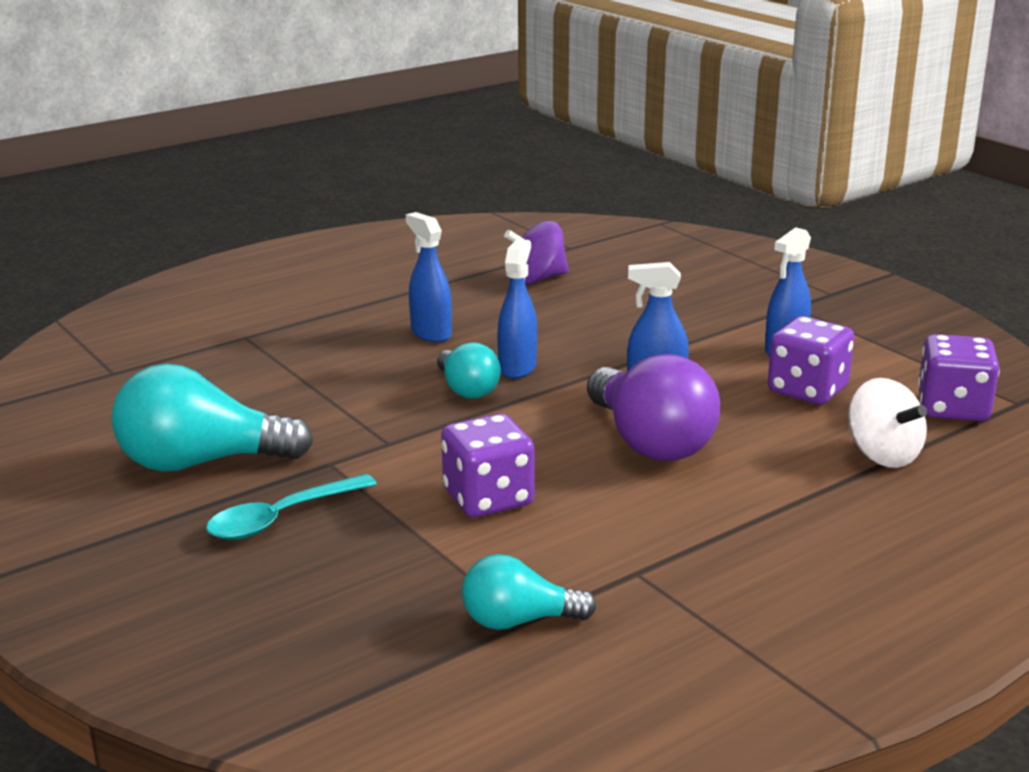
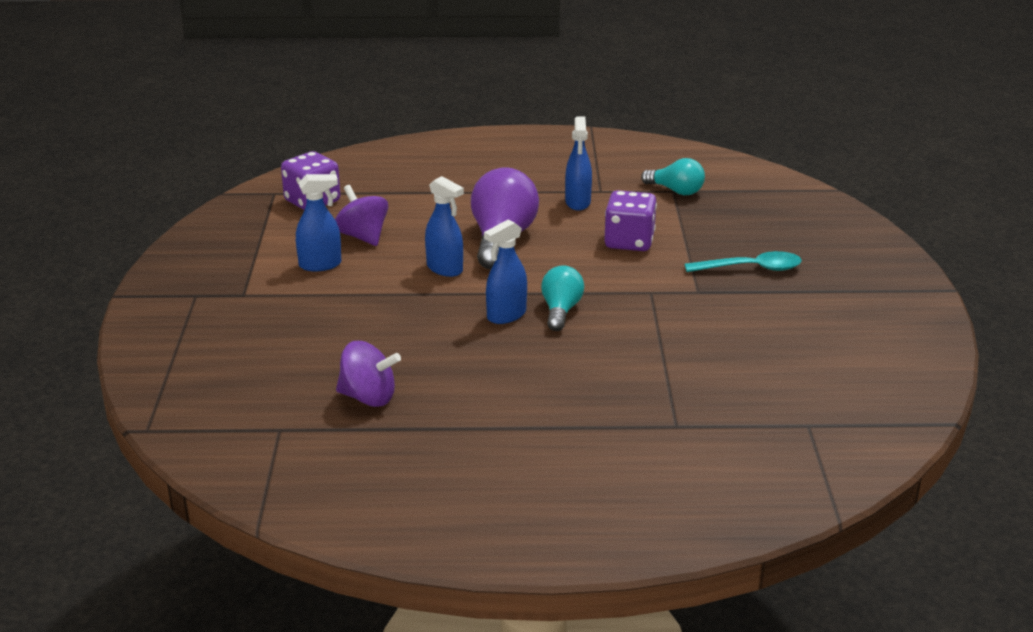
camera: 145 degrees left, 5 degrees up
turquoise light bulb [112,364,313,472] -> none
blue spray bottle [406,212,452,342] -> blue spray bottle moved to [565,117,592,211]
purple dice [768,316,854,405] -> purple spinning top [335,185,388,246]
white spinning top [848,378,927,468] -> none

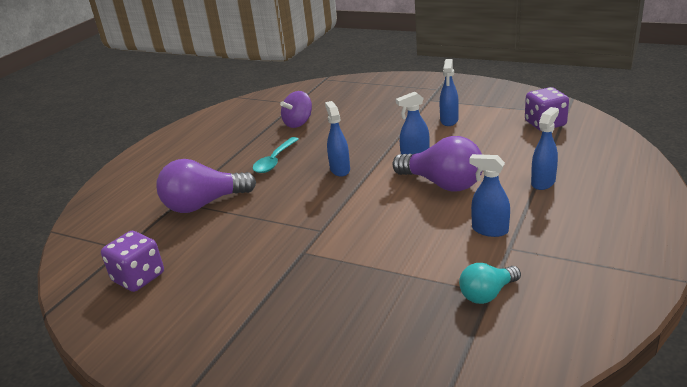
camera: 120 degrees right, 0 degrees up
purple spinning top [335,185,388,246] -> none
turquoise light bulb [541,265,584,331] -> none
purple dice [604,190,657,251] -> purple dice moved to [101,231,164,292]
turquoise spoon [685,251,802,272] -> turquoise spoon moved to [252,137,299,173]
none -> purple light bulb [157,159,256,213]
none -> blue spray bottle [531,107,559,190]

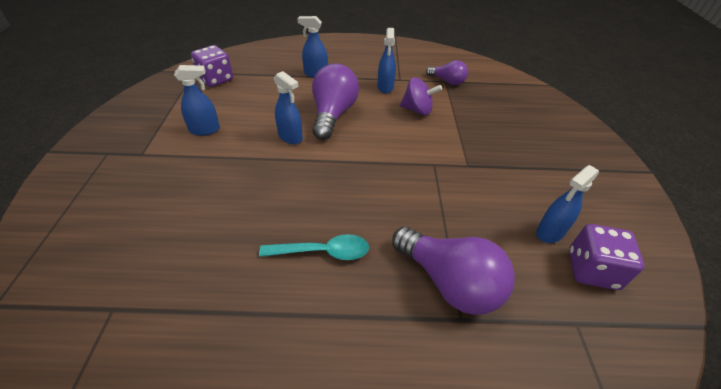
camera: 120 degrees left, 15 degrees up
purple spinning top [280,91,312,128] -> purple spinning top moved to [400,77,442,115]
blue spray bottle [325,101,350,177] -> blue spray bottle moved to [536,165,599,243]
turquoise light bulb [459,263,521,304] -> purple light bulb [426,60,468,85]

